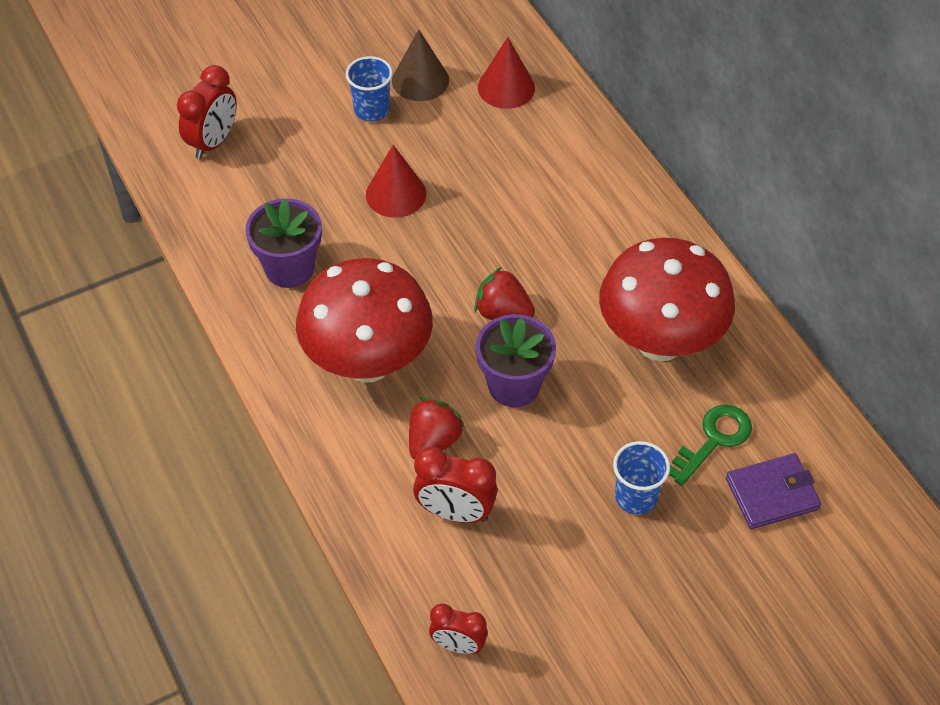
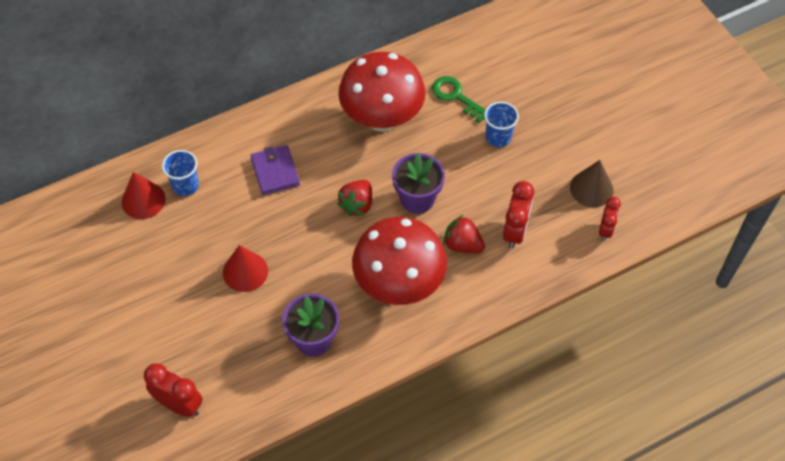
camera: 90 degrees left, 5 degrees up
blue cup [346,56,393,122] -> blue cup moved to [162,150,199,196]
brown cone [392,29,449,101] -> brown cone moved to [570,160,614,207]
purple wallet [726,453,821,529] -> purple wallet moved to [250,145,300,195]

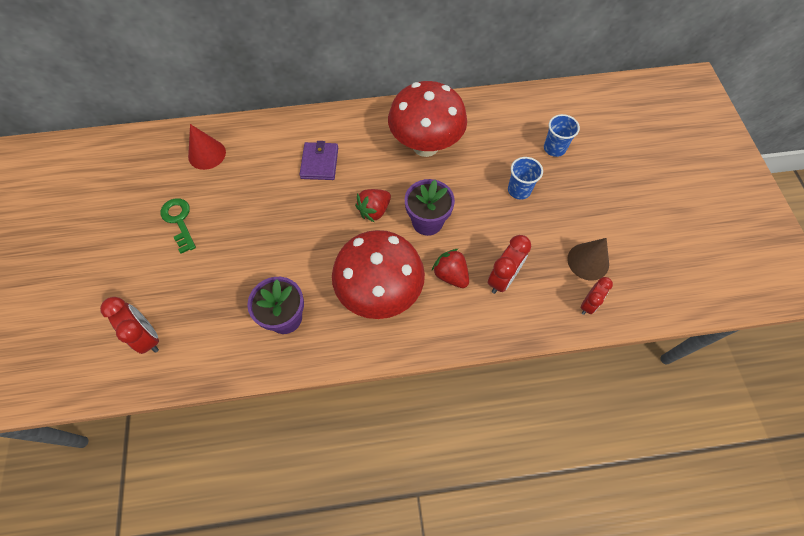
camera: 20 degrees right, 5 degrees up
blue cup [162,150,199,196] -> blue cup moved to [544,114,580,157]
red cone [223,245,268,292] -> none
green key [432,76,486,123] -> green key moved to [161,198,196,254]

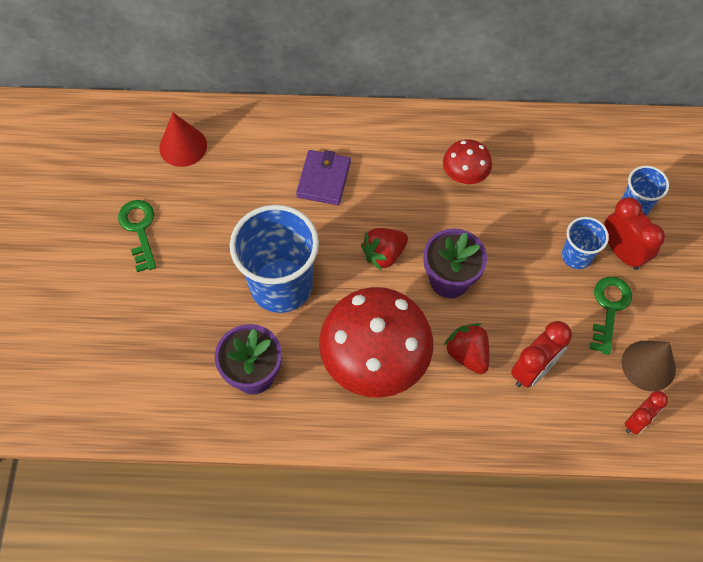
camera: 10 degrees right, 0 degrees up
red clock [100,297,159,354] -> red clock moved to [604,197,665,270]
red mushroom [388,81,467,157] -> red mushroom [443,139,492,184], size x0.49
none -> blue cup [230,205,319,313]
none -> green key [590,277,632,355]

